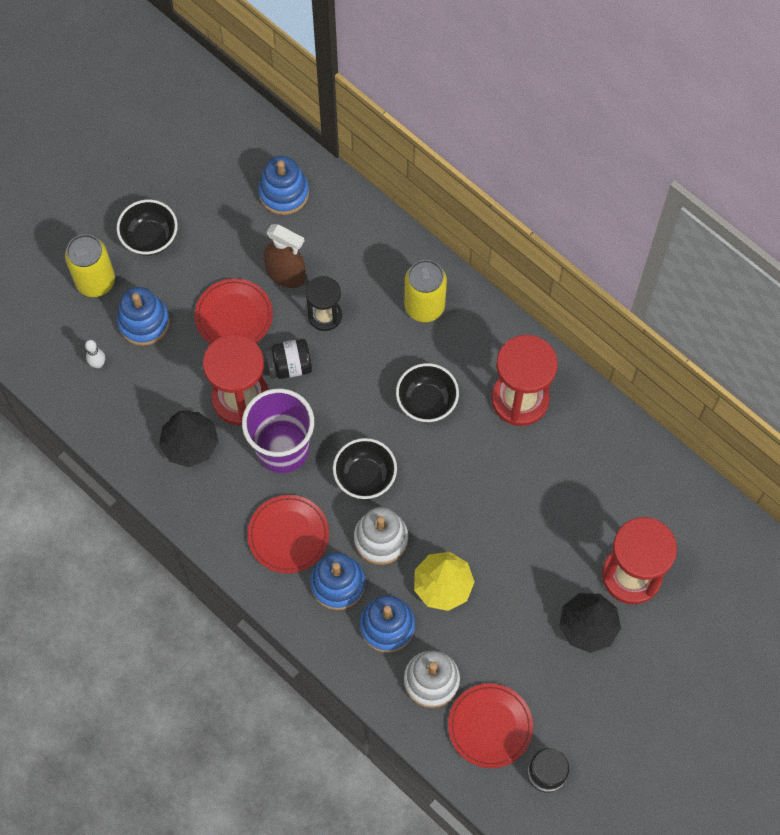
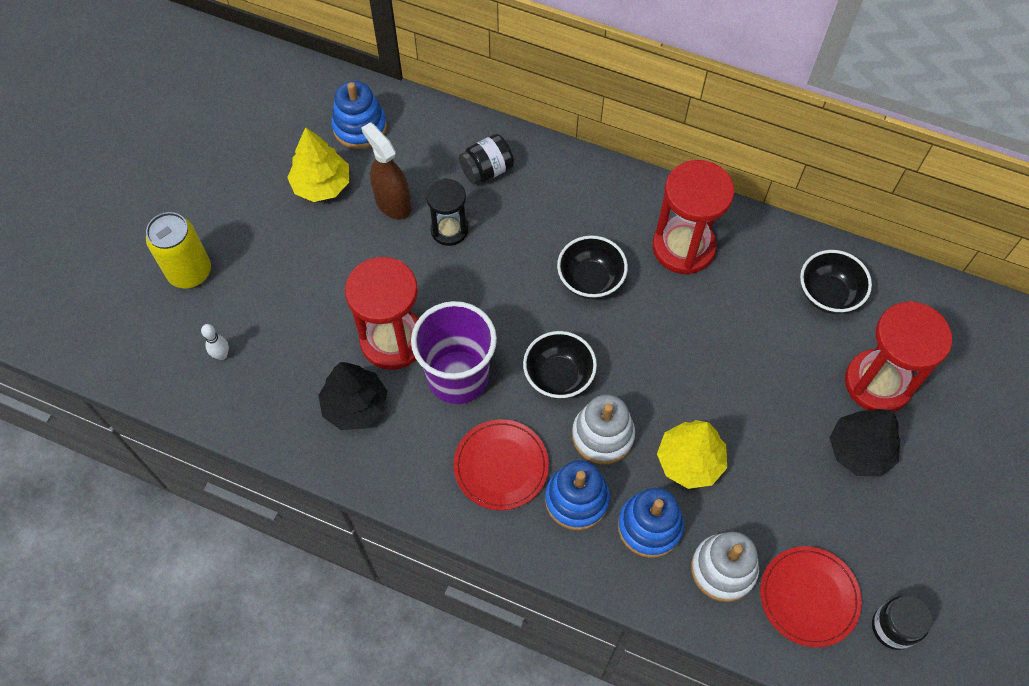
camera: 20 degrees left, 5 degrees down
black bowl [117,200,178,256] -> black bowl moved to [800,250,872,314]
blue stacking toy [117,287,170,346] -> none
red plate [195,279,273,344] -> none
brown spray bottle [263,224,306,288] -> brown spray bottle turned 135 degrees counterclockwise [362,122,411,220]
black jar [265,339,312,379] -> black jar moved to [459,134,514,185]
yellow can [404,260,447,322] -> none
none -> yellow tree [287,127,349,202]

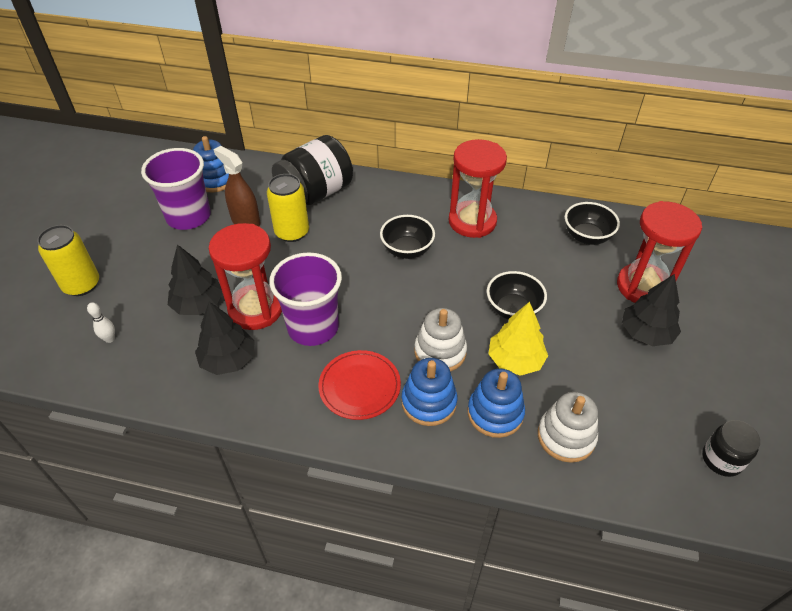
camera: 10 degrees left, 15 degrees down
yellow tree [287,127,349,202] -> purple cup [141,148,211,230]
black hourglass [426,178,468,246] -> yellow can [267,174,309,242]
black jar [459,134,514,185] -> black jar [272,135,353,205], size x1.88
black bowl [523,331,597,399] -> black bowl moved to [487,271,547,320]
red plate [760,546,862,647] -> none
none -> black tree [168,244,223,315]

